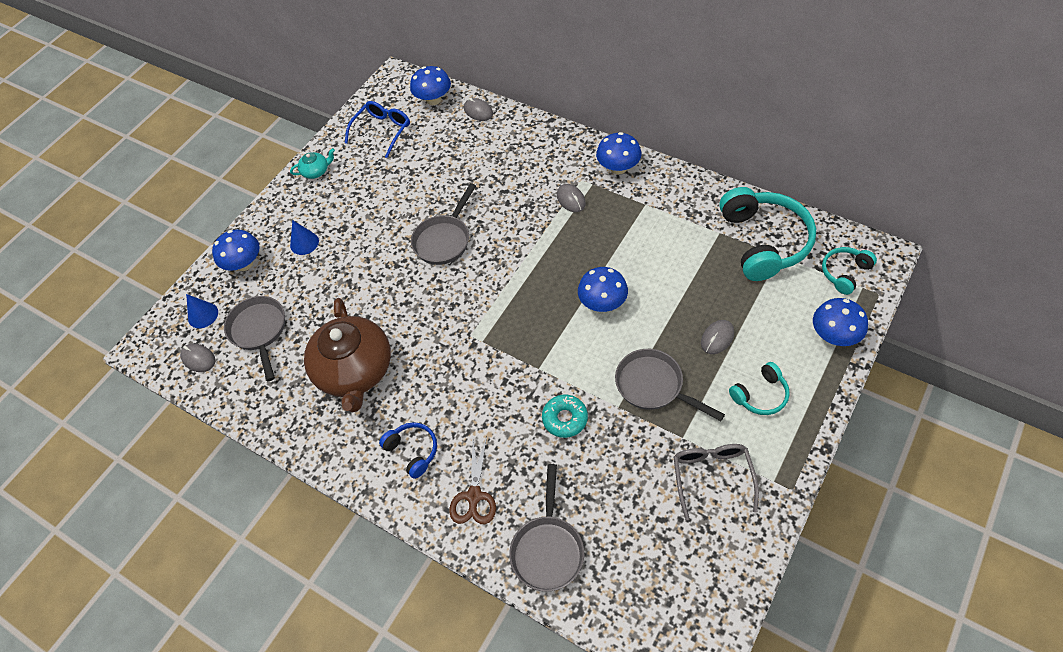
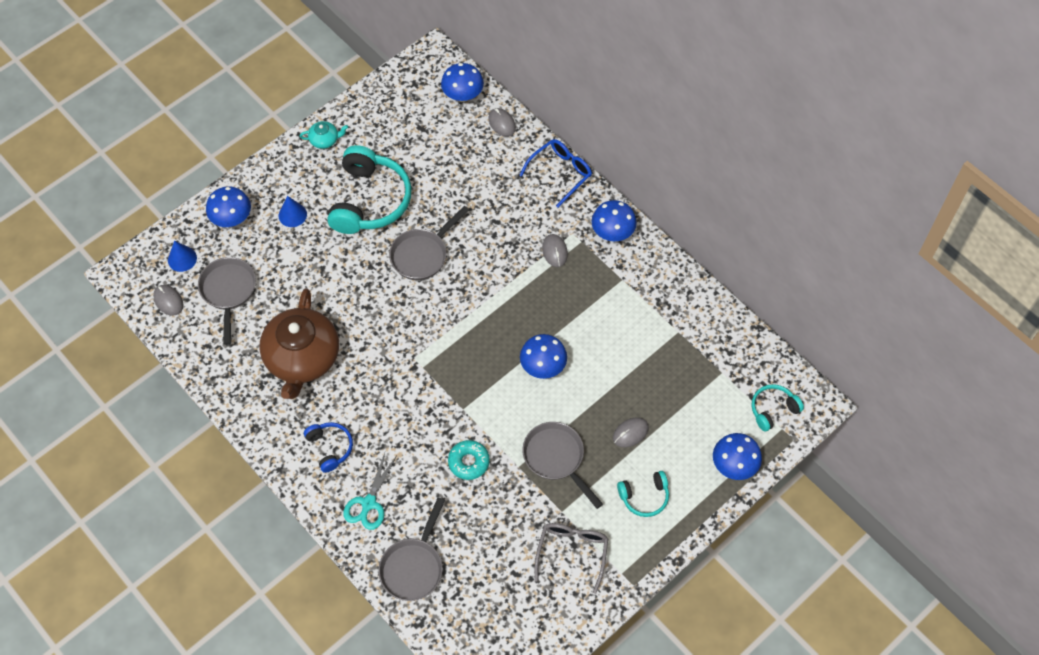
camera: 10 degrees right, 5 degrees up
blue glasses [345,101,410,158] -> blue glasses moved to [519,139,592,208]
brown scissors [449,436,496,524] -> turquoise scissors [343,453,397,530]
turquoise headphones [719,187,816,281] -> turquoise headphones moved to [327,145,412,234]

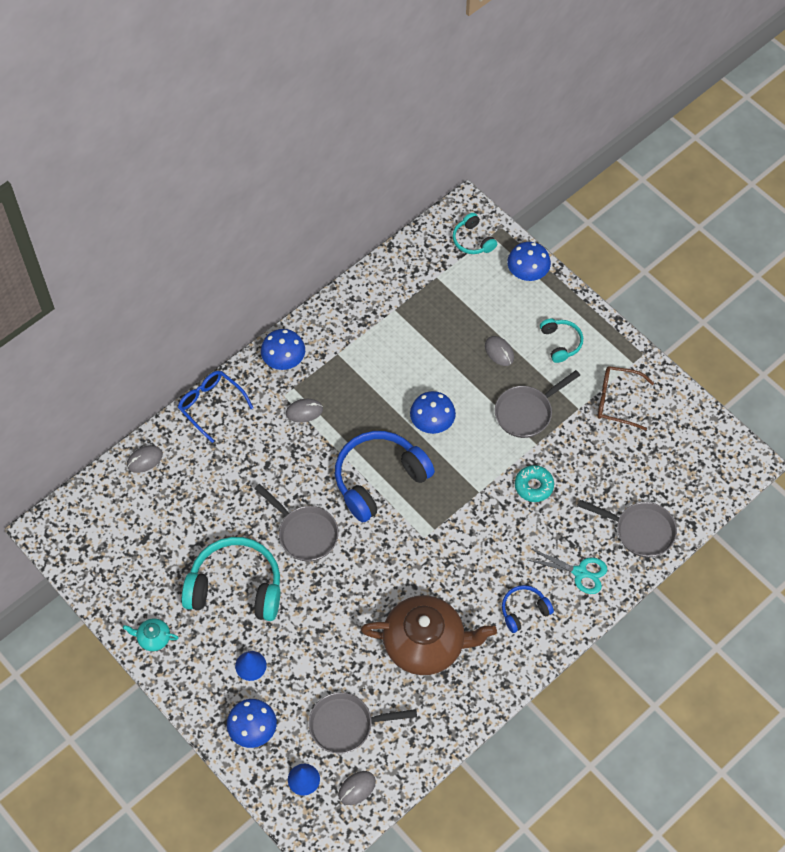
camera: 90 degrees left, 0 degrees up
turquoise teapot [300,121,348,149] -> turquoise teapot turned 75 degrees counterclockwise [123,618,179,651]
blue mushroom [441,63,484,102] -> none
grey glasses [535,523,608,594] -> brown glasses [598,366,654,431]
none -> blue headphones [335,431,435,523]

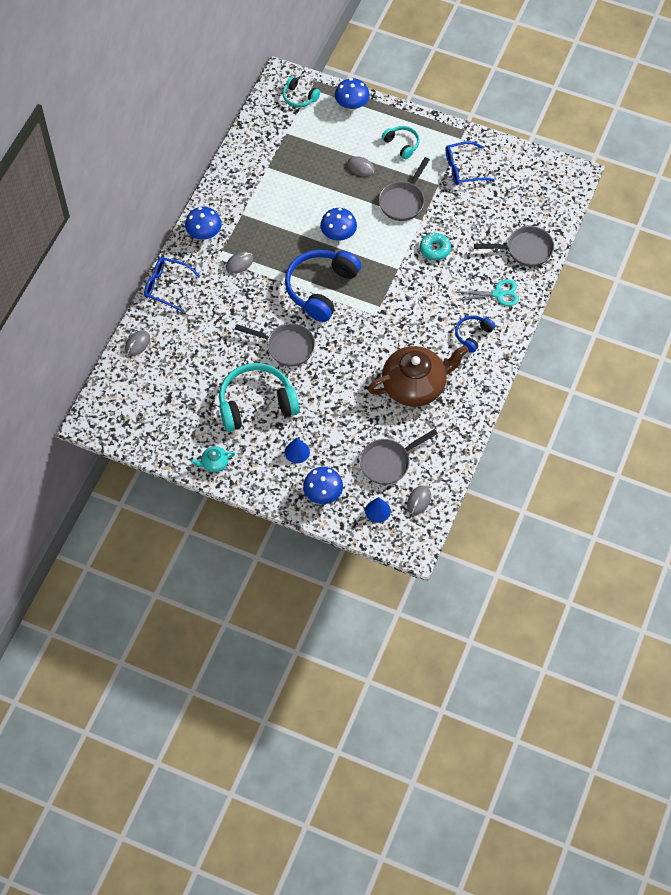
camera: 25 degrees left, 0 degrees up
brown glasses [598,366,654,431] -> blue glasses [446,141,494,185]

